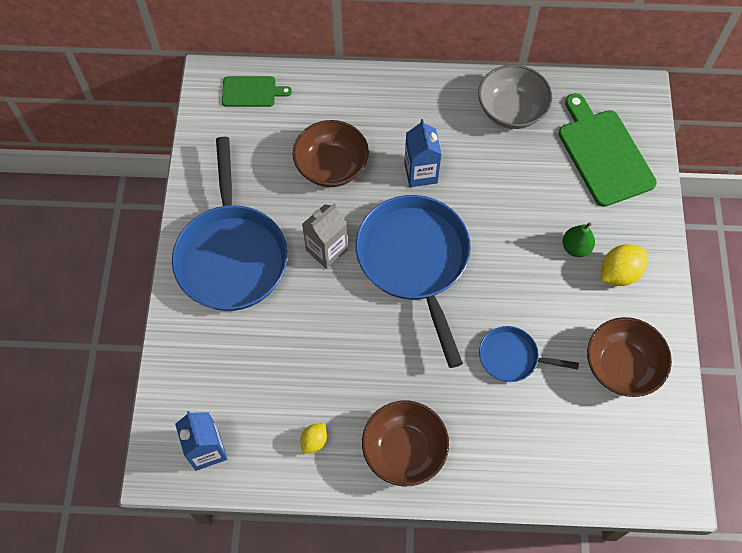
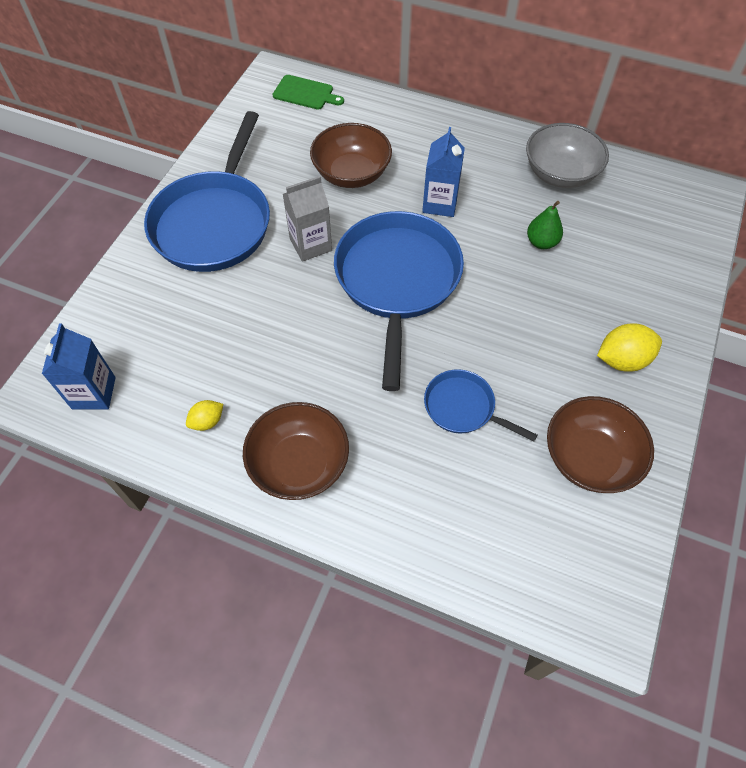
camera: 20 degrees right, 5 degrees down
green cutting board [559,93,657,207] -> none
green pear [563,222,595,257] -> green pear moved to [527,201,563,249]

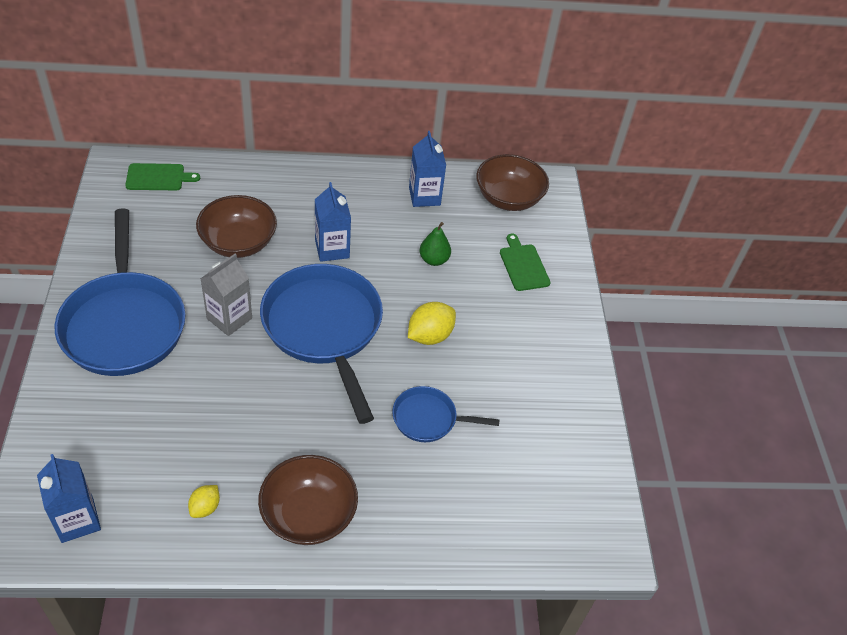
camera: 30 degrees left, 10 degrees down
grey bowl [526,123,609,188] -> blue carton [409,131,446,207]
brown bowl [547,396,654,493] -> brown bowl moved to [476,154,549,211]
yellow lemon [597,323,662,372] -> yellow lemon moved to [408,302,456,345]
none -> green cutting board [500,234,551,291]

